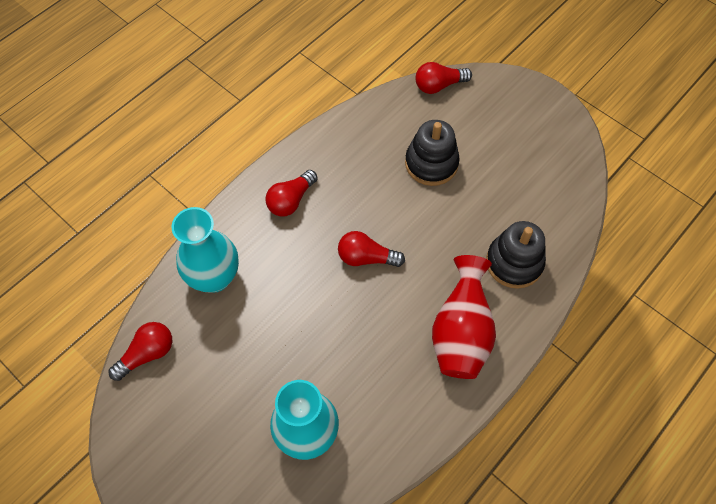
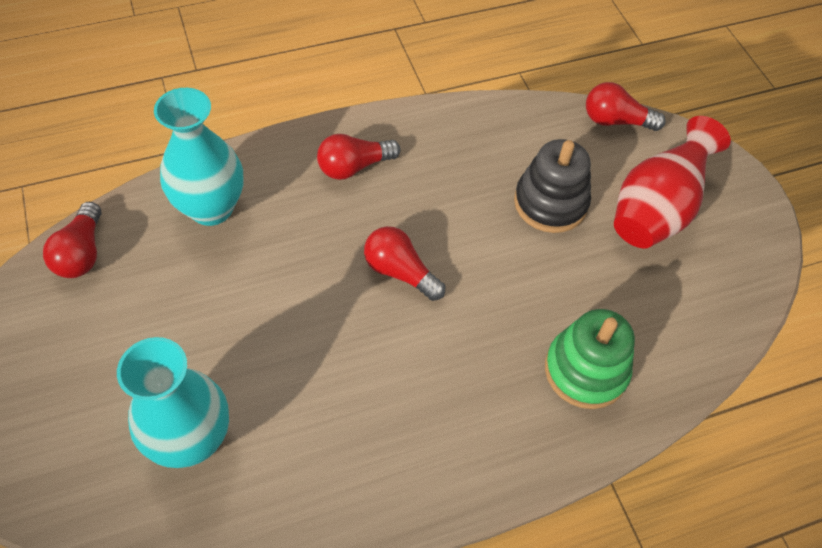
camera: 25 degrees right, 5 degrees down
red light bulb [108,322,172,381] -> red light bulb turned 105 degrees clockwise [43,202,101,278]
red vase [432,255,496,379] -> red vase moved to [614,116,731,249]
black stacking toy [486,221,546,289] -> green stacking toy [545,309,635,409]

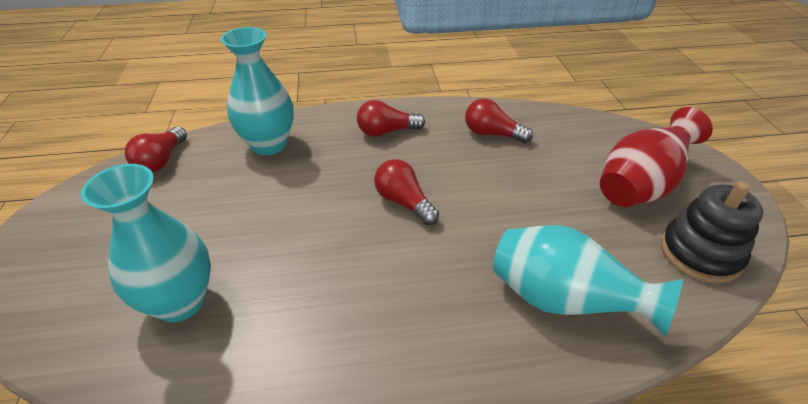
camera: 15 degrees right, 15 degrees down
black stacking toy [514,139,591,233] -> black stacking toy moved to [661,181,763,283]
green stacking toy [545,309,635,409] -> turquoise vase [493,225,683,337]
red light bulb [586,82,666,131] -> red light bulb moved to [465,98,533,143]

